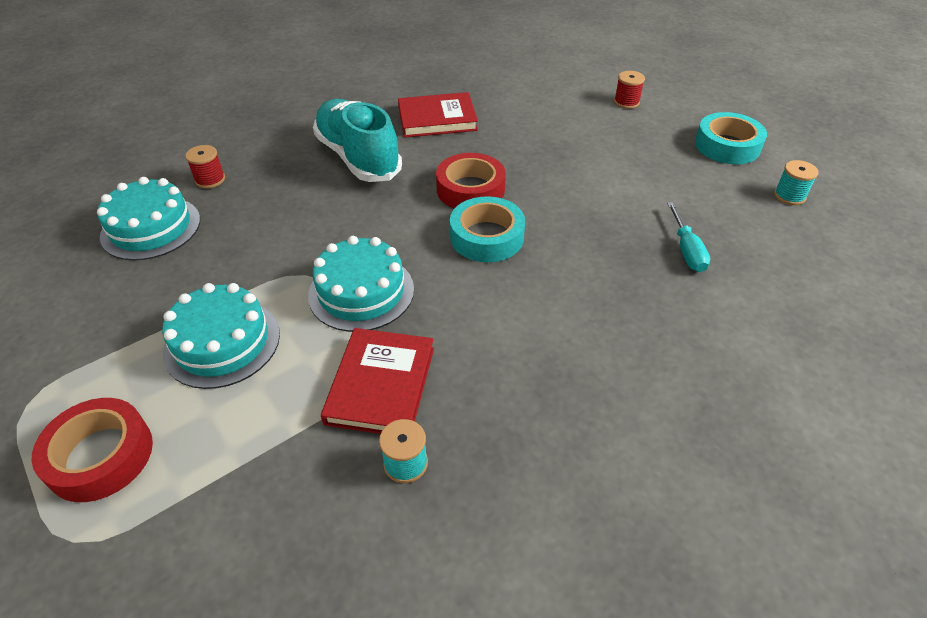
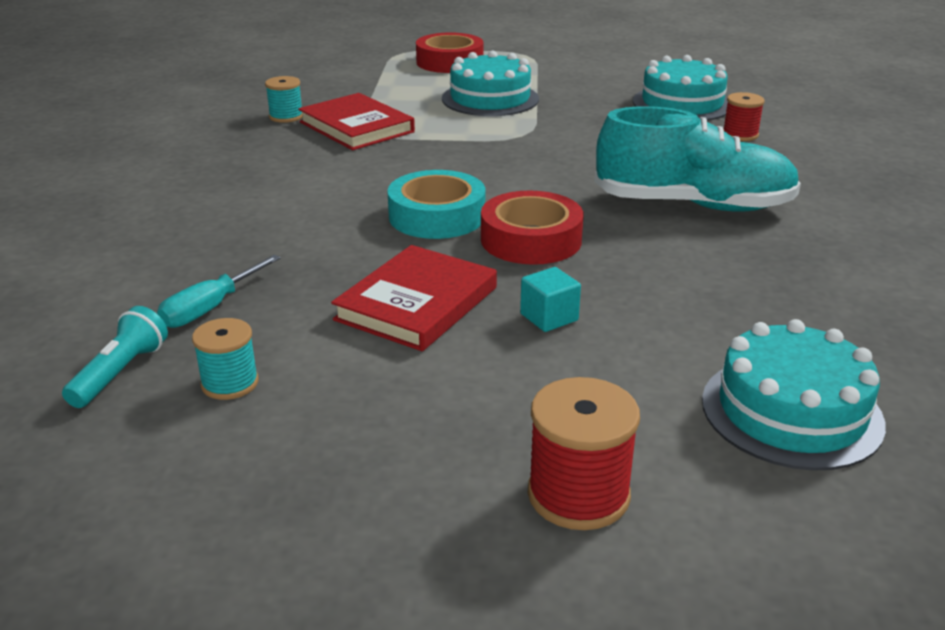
camera: 130 degrees right, 15 degrees down
turquoise cake [308,236,414,332] -> turquoise cake moved to [702,319,886,471]
red book [398,92,478,138] -> red book moved to [331,245,497,351]
red spool [614,71,645,109] -> red spool [528,377,640,530], size x1.55
turquoise screwdriver [667,202,710,272] -> turquoise screwdriver turned 90 degrees counterclockwise [157,255,281,328]
turquoise tape [695,112,767,164] -> none
turquoise spool [774,160,818,205] -> turquoise spool moved to [192,318,259,400]
none -> turquoise flashlight [62,306,168,408]
none -> turquoise cube [520,267,581,332]

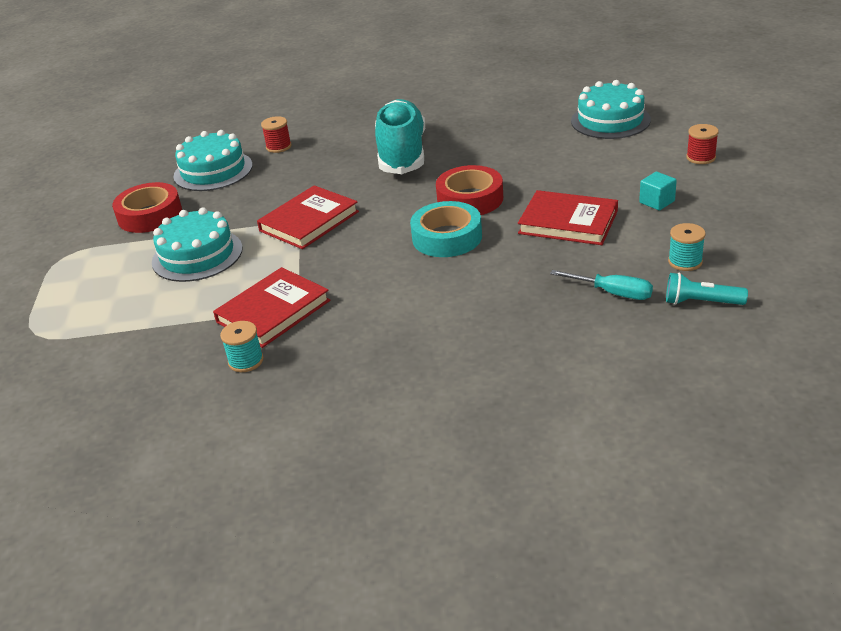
camera: 95 degrees left, 5 degrees up
red tape [416,32,483,73] -> red tape moved to [112,182,182,233]
turquoise cube [520,267,581,332] -> turquoise cube moved to [639,172,677,211]
red spool [528,377,640,530] -> red spool [686,124,719,164], size x0.64
none -> red book [257,185,359,249]

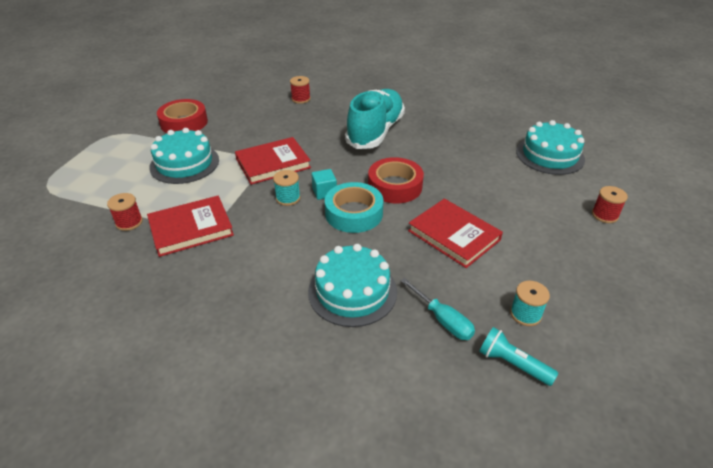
camera: 20 degrees right, 5 degrees up
turquoise cake [174,130,253,191] -> turquoise cake moved to [308,244,397,327]
turquoise spool [220,321,264,372] -> turquoise spool moved to [273,170,300,206]
turquoise cube [639,172,677,211] -> turquoise cube moved to [311,169,337,200]
none -> red spool [107,193,143,231]

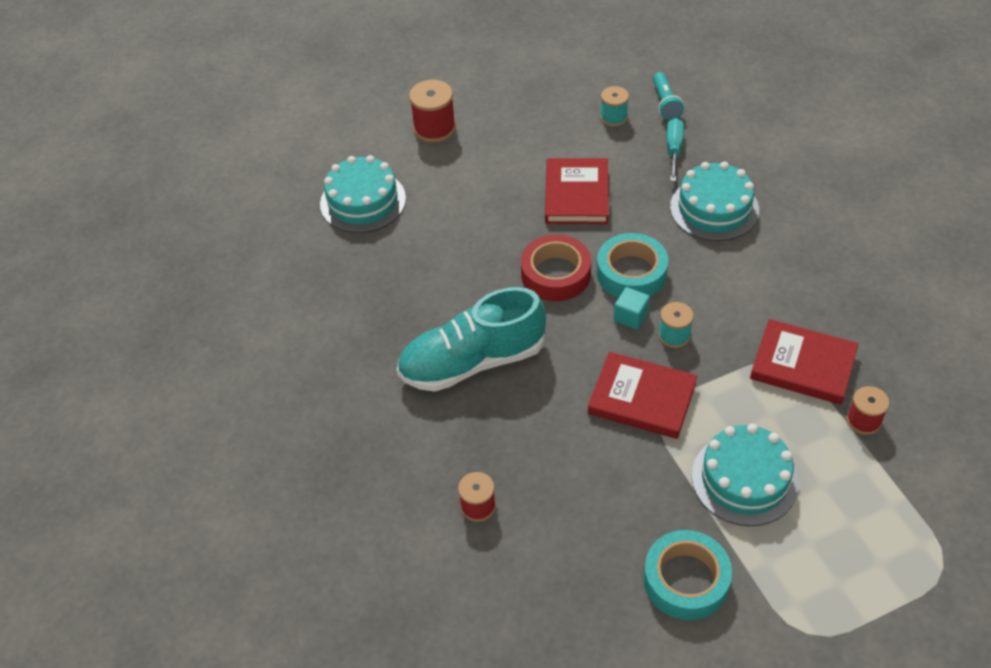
camera: 130 degrees left, 10 degrees up
red tape [157,99,208,133] -> turquoise tape [644,530,732,620]
red spool [592,186,628,223] -> red spool [409,80,456,143], size x1.55

